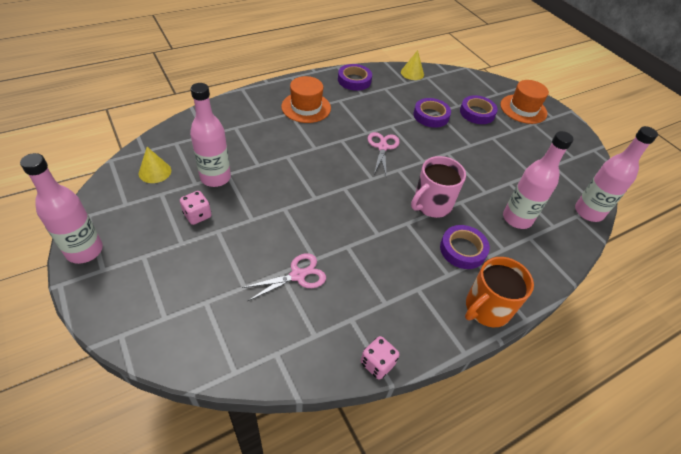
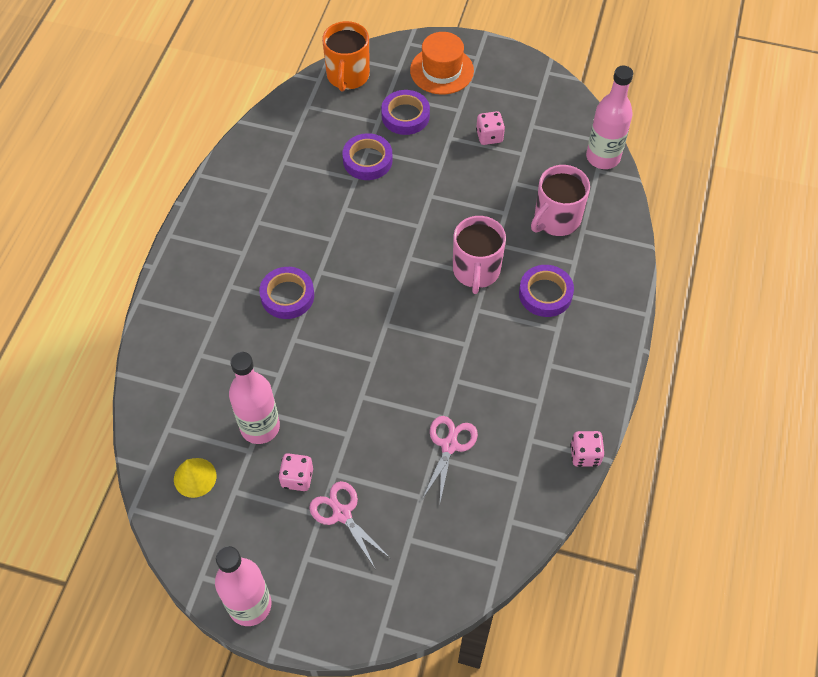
camera: 40 degrees left, 10 degrees up
orange hat [281,76,331,123] -> none
purple tape [338,64,372,91] -> purple tape moved to [259,267,314,319]
pink scissors [367,132,399,177] -> pink scissors moved to [309,481,390,570]
yellow cone [401,50,424,80] -> none
orange mug [465,257,534,327] -> orange mug moved to [322,21,370,91]
pink bottle [503,131,574,229] -> pink mug [531,165,590,236]
none -> pink dice [476,111,505,145]

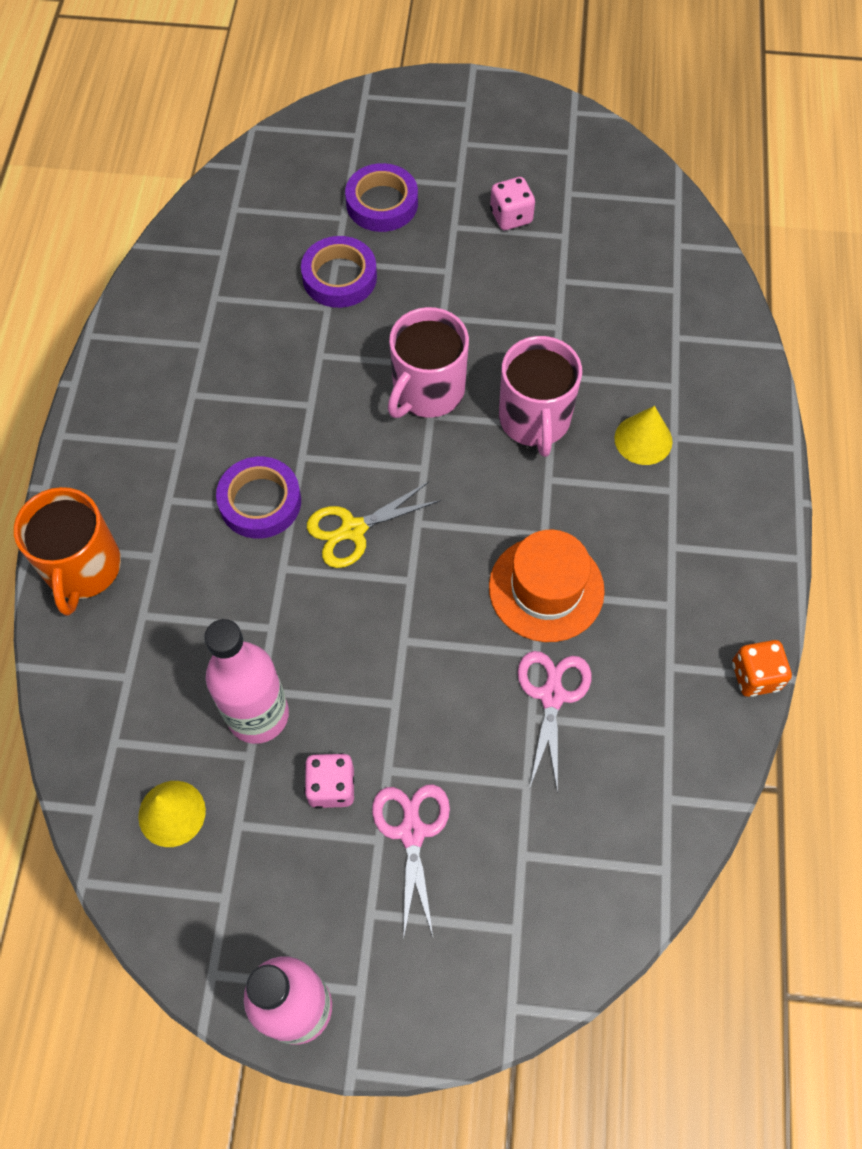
camera: 10 degrees left, 5 degrees up
pink scissors [309,481,390,570] -> pink scissors turned 45 degrees clockwise [372,784,450,940]
orange mug [322,21,370,91] -> orange mug moved to [14,487,121,616]
orange hat [410,32,474,95] -> orange hat moved to [489,530,605,642]
purple tape [519,265,574,317] -> yellow cone [614,406,673,465]
pink mug [531,165,590,236] -> pink mug moved to [388,307,469,418]
pink dice [570,431,604,467] -> orange dice [732,640,792,697]
pink bottle [586,65,633,169] -> none
none -> yellow scissors [307,482,441,568]

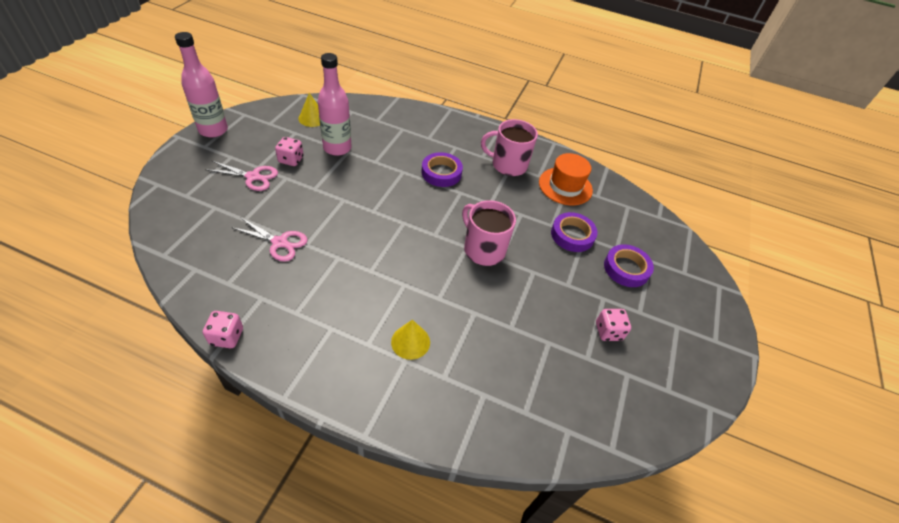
camera: 100 degrees right, 15 degrees down
orange mug [14,487,121,616] -> none
yellow scissors [307,482,441,568] -> none
orange hat [489,530,605,642] -> orange hat moved to [539,153,593,205]
pink mug [499,336,582,457] -> pink mug moved to [481,119,538,176]
orange dice [732,640,792,697] -> pink dice [203,311,243,348]

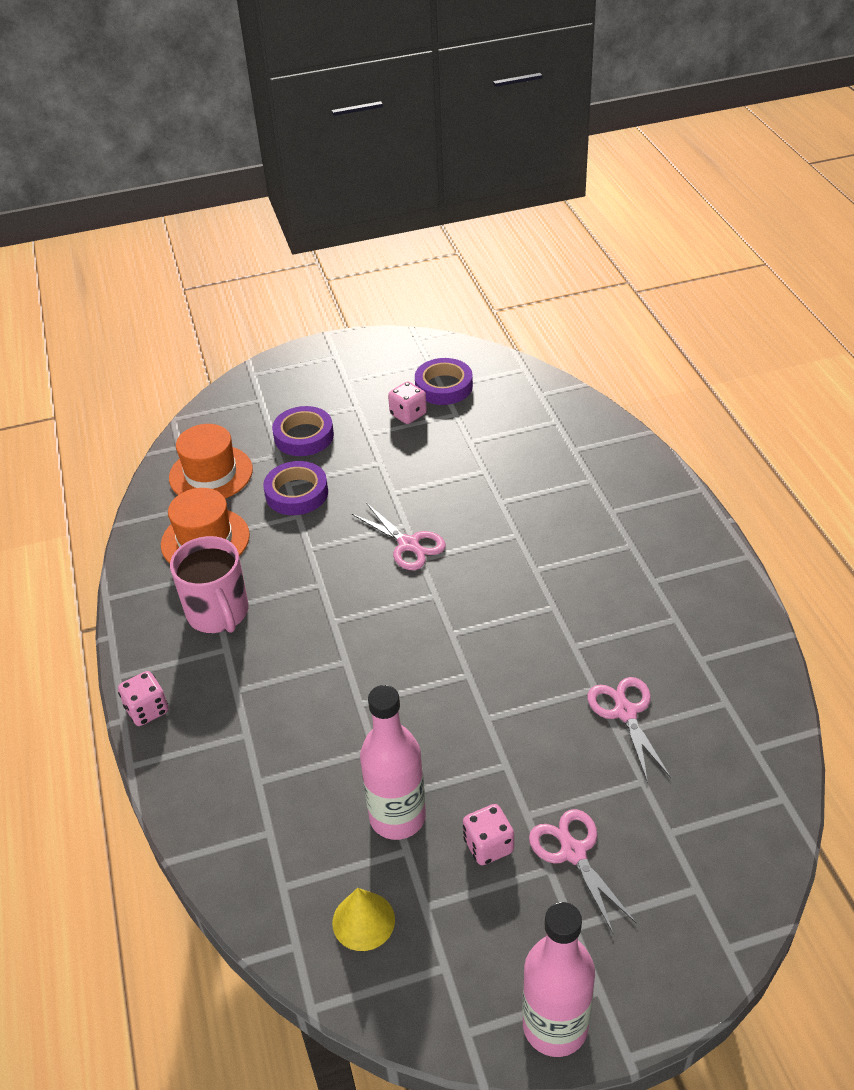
camera: 120 degrees left, 5 degrees down
pink dice [203,311,243,348] -> pink dice moved to [118,671,168,726]
yellow cone [391,319,430,360] -> none
purple tape [421,152,463,187] -> purple tape moved to [415,358,473,405]
pink mug [462,200,516,266] -> pink scissors [352,503,446,570]
none -> orange hat [169,424,253,499]

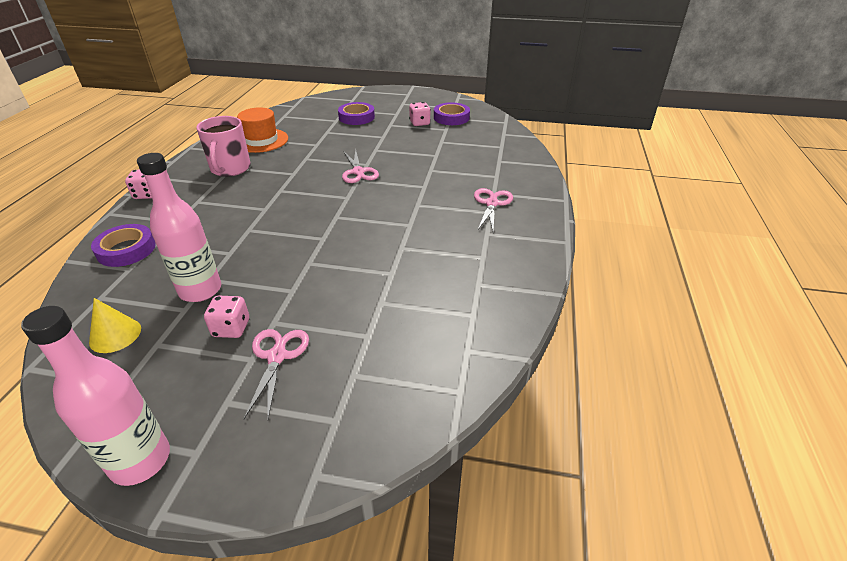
camera: 25 degrees right, 5 degrees down
orange hat [169,424,253,499] -> none
purple tape [263,461,328,515] -> purple tape moved to [91,224,156,267]
pink scissors [587,677,671,783] -> pink scissors moved to [474,188,513,231]

